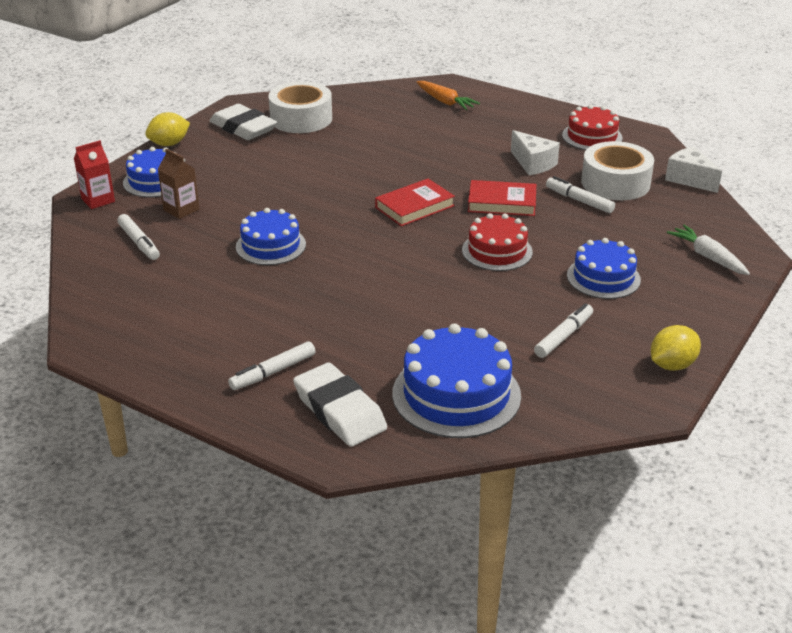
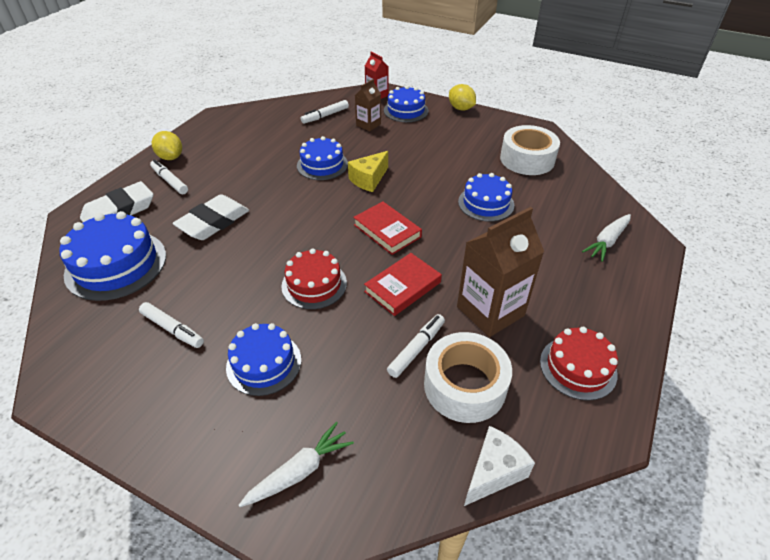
camera: 85 degrees right, 10 degrees up
white eraser [210,104,277,140] -> white eraser moved to [172,194,249,240]
orange carrot [417,81,480,110] -> white carrot [582,214,631,262]
red book [468,180,536,216] -> red book turned 45 degrees clockwise [364,253,442,316]
white cheese [511,130,560,175] -> brown carton [457,207,544,337]
yellow lemon [651,325,701,371] -> yellow lemon moved to [152,131,182,160]
none -> yellow cheese [348,151,388,192]
none -> blue cake [458,173,514,222]

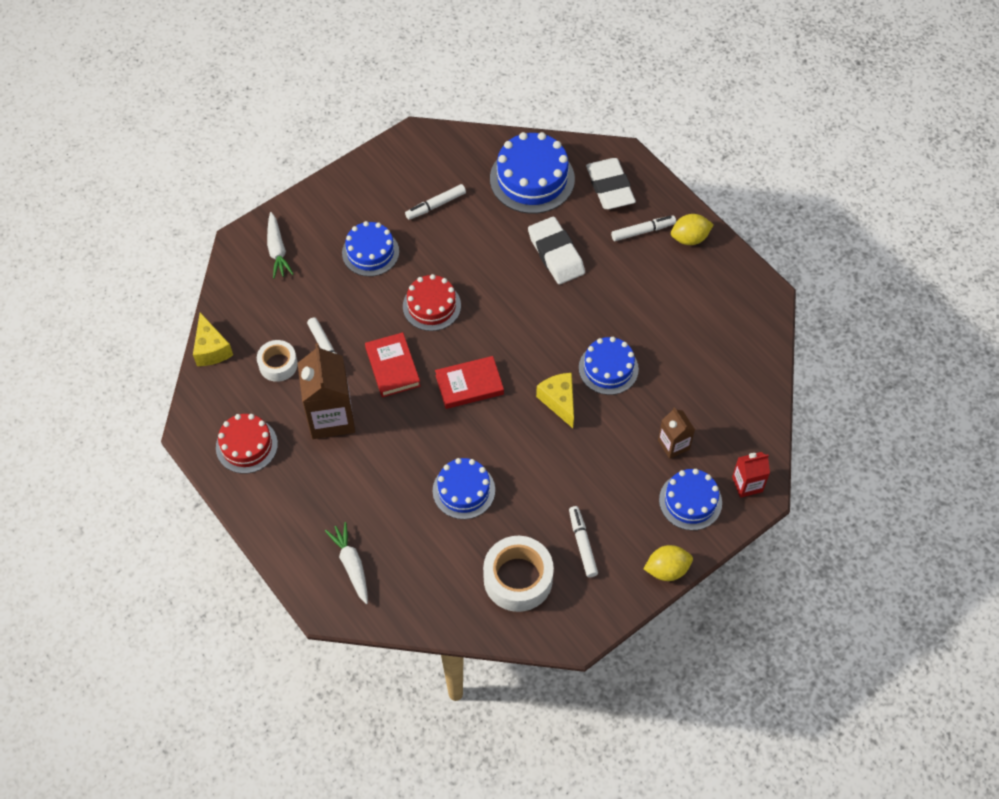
camera: 115 degrees right, 15 degrees up
white marker [301,100,349,124] -> white marker moved to [569,506,598,577]
white tape [424,332,512,423] -> white tape [257,340,298,382], size x0.60
white cheese [464,426,535,506] -> yellow cheese [193,312,233,366]

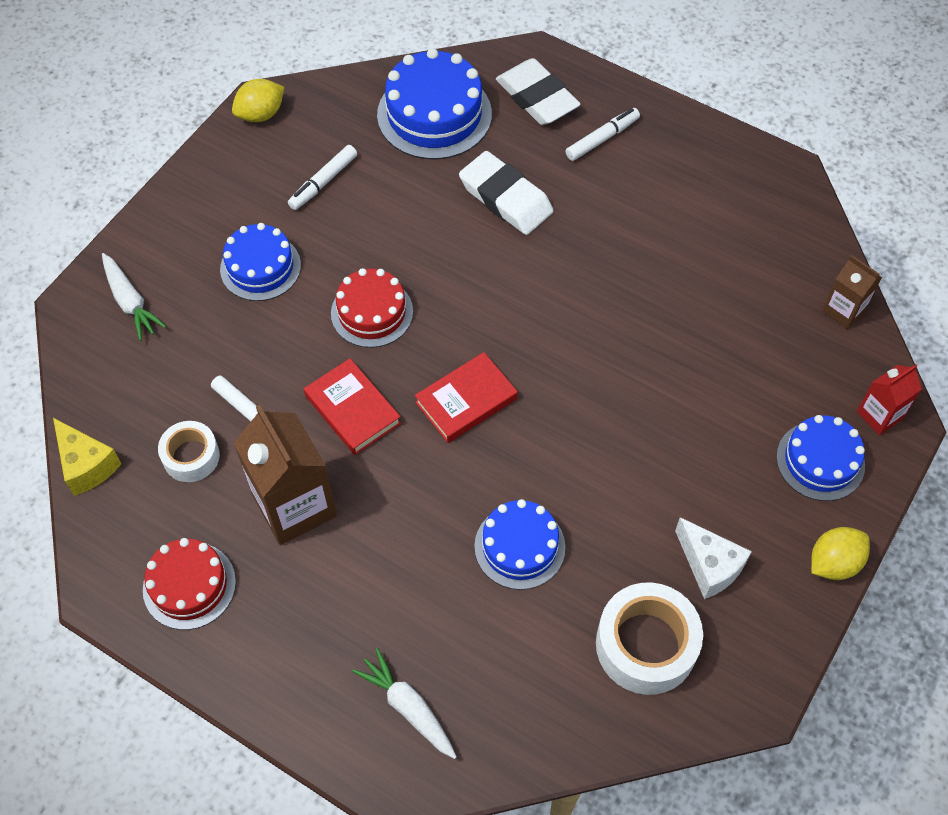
camera: 20 degrees left, 0 degrees up
yellow cheese [536,373,574,428] -> none
white marker [569,506,598,577] -> white cheese [675,517,752,599]
blue cake [579,337,639,395] -> none
brown carton [658,407,695,459] -> brown carton moved to [822,255,882,329]
yellow lemon [671,214,714,245] -> yellow lemon moved to [232,79,285,122]

